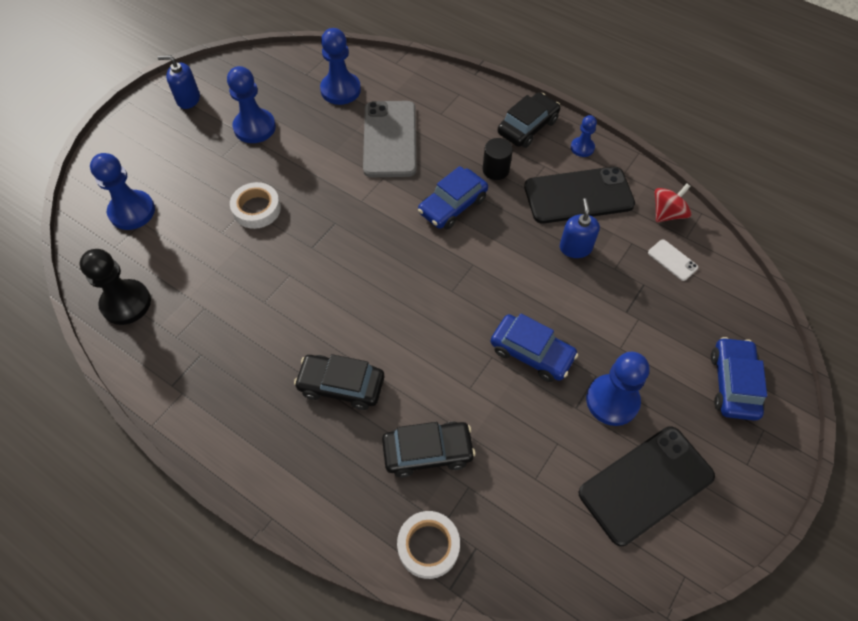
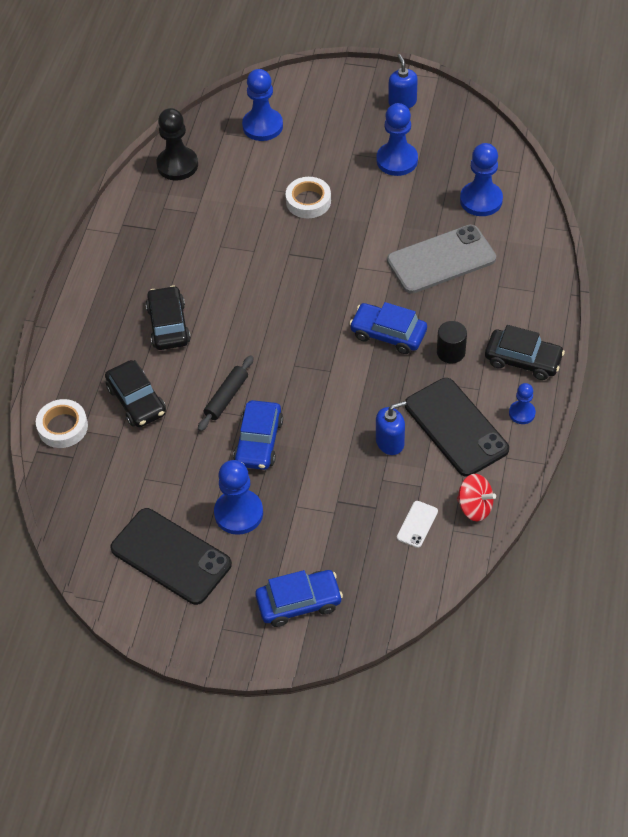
camera: 70 degrees right, 5 degrees down
none -> black rolling pin [198,355,254,432]

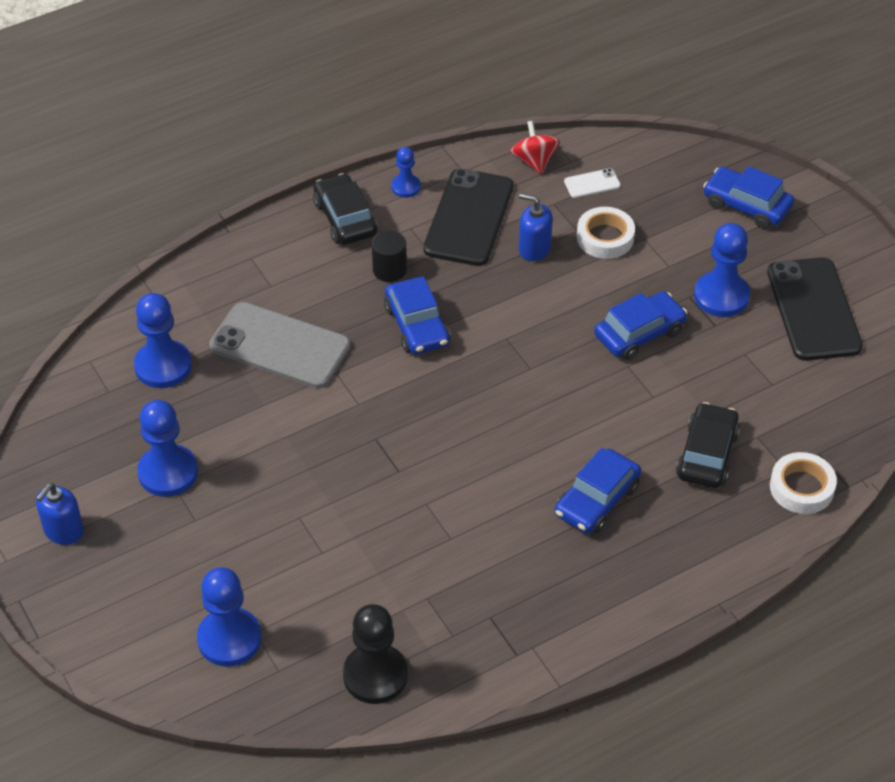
camera: 135 degrees left, 5 degrees down
black car [146,286,191,350] -> blue car [555,448,641,534]
black rolling pin [198,355,254,432] -> none
white tape [286,177,331,218] -> white tape moved to [577,207,635,259]

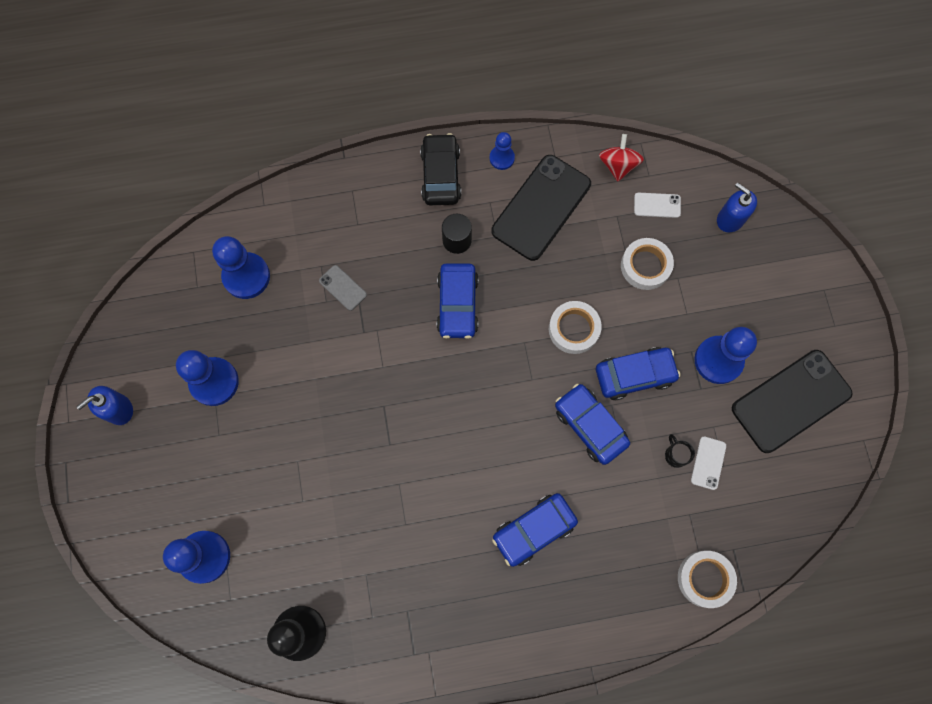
camera: 20 degrees right, 25 degrees up
grey phone [209,302,351,389] -> grey phone [319,265,367,311], size x0.43
blue soap dispenser [519,193,553,261] -> blue soap dispenser moved to [717,183,757,232]
black car [676,402,740,488] -> none
blue car [703,166,794,229] -> blue car moved to [555,384,630,465]
black phone [767,257,863,361] -> black phone turned 45 degrees clockwise [732,350,853,453]
none -> white tape [549,301,602,354]
none -> black mug [665,434,695,468]
none -> white phone [691,437,726,490]

